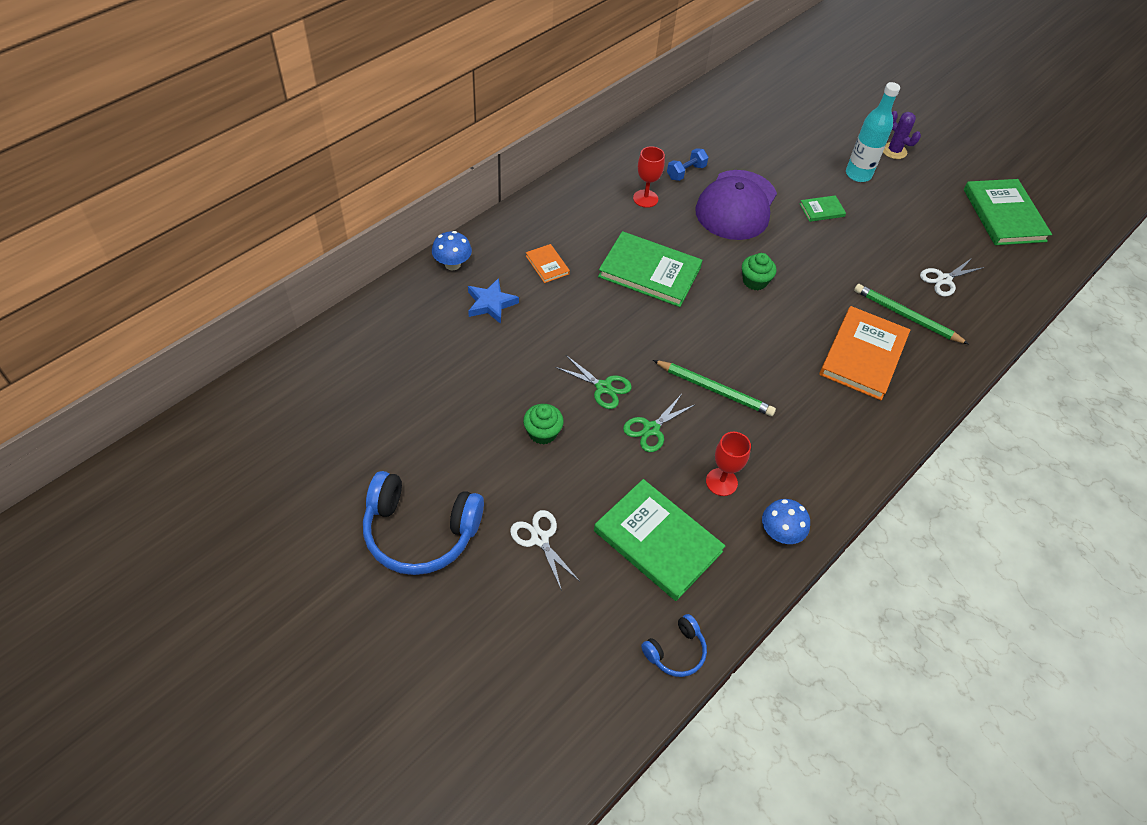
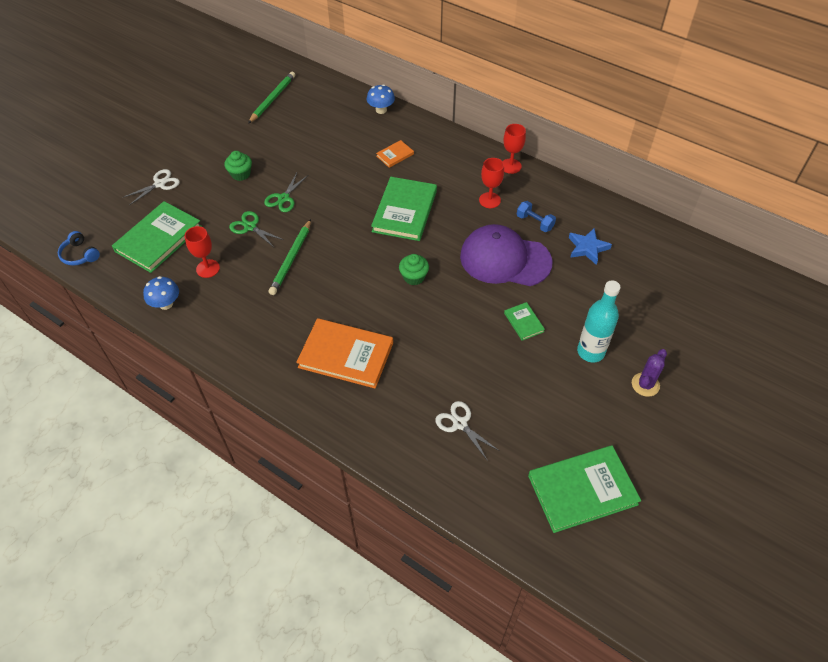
camera: 85 degrees right, 0 degrees up
blue headphones [363,471,484,575] -> none
blue star [468,278,519,324] -> blue star moved to [569,228,612,265]
green pencil [854,284,969,344] -> green pencil moved to [248,72,295,124]
none -> red goblet [503,124,526,174]

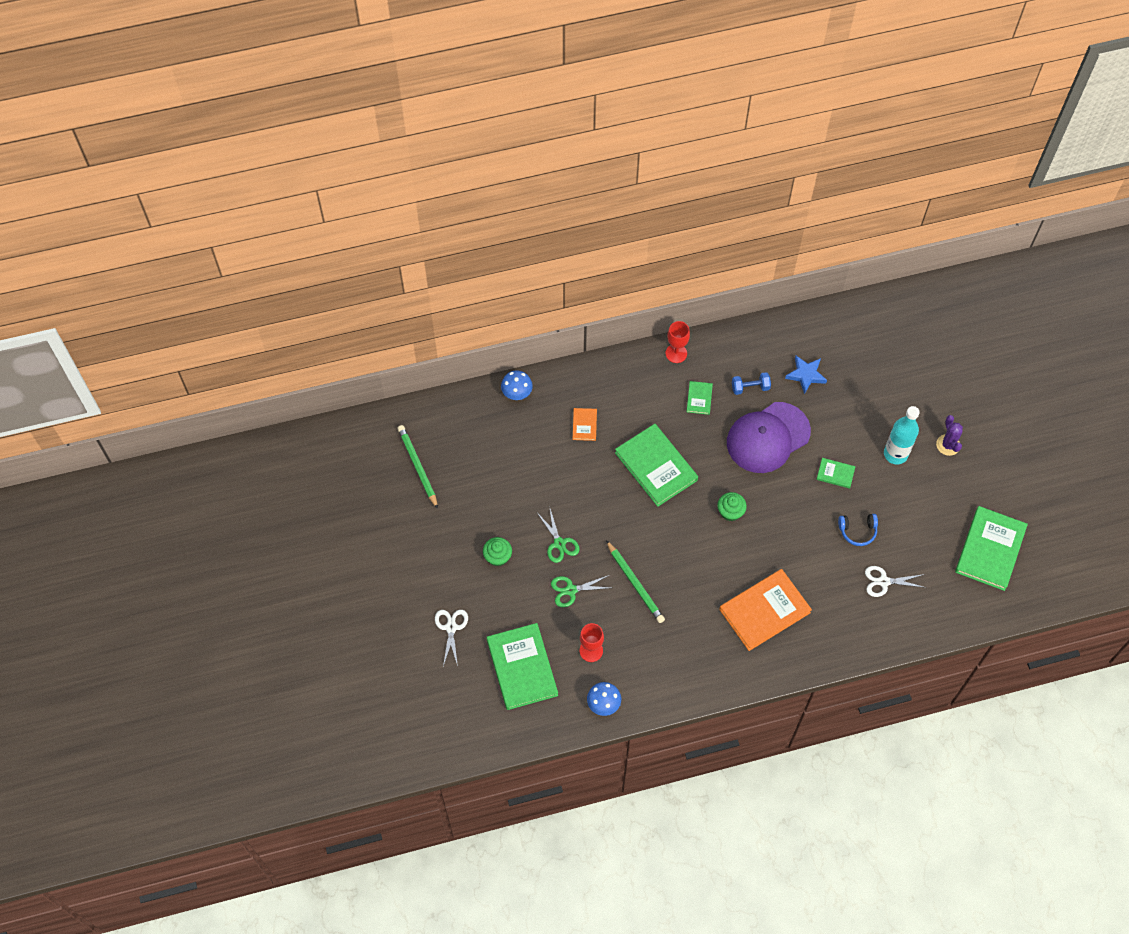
camera: 50 degrees left, 10 degrees up
blue headphones [58,231,100,266] -> blue headphones moved to [838,514,878,546]
red goblet [479,158,504,208] -> green book [687,381,713,415]

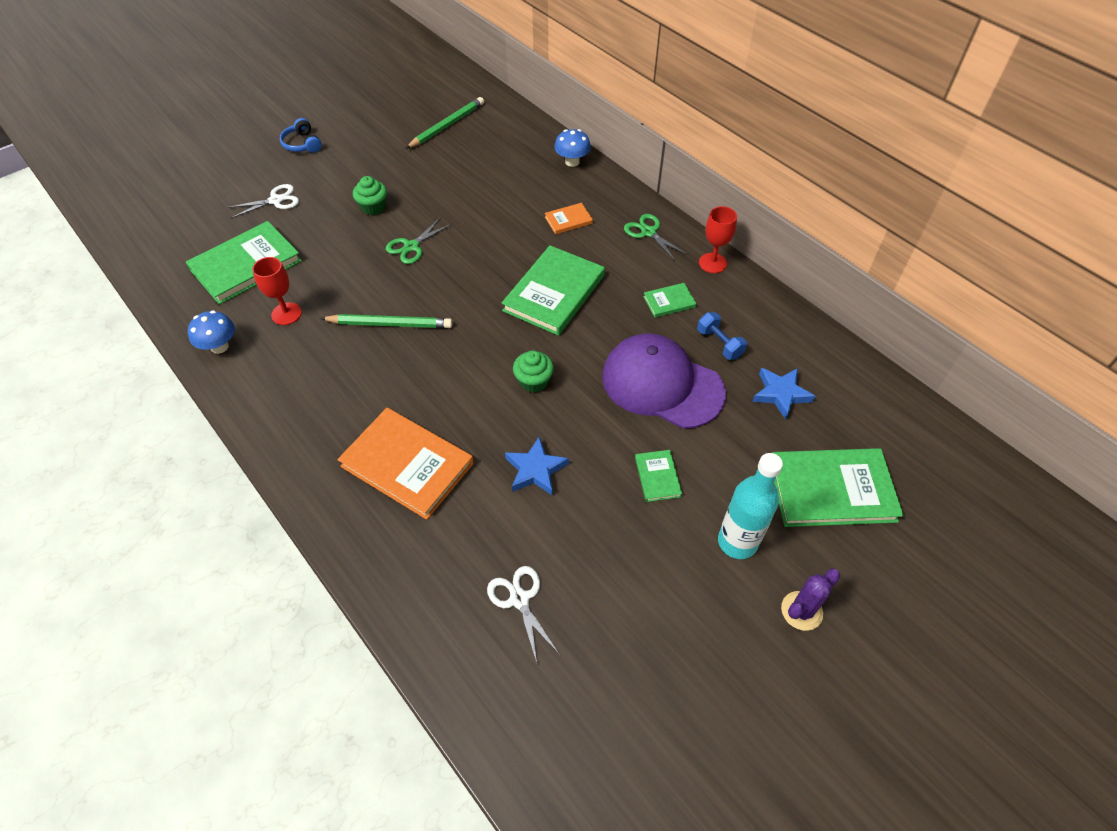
camera: 65 degrees right, 10 degrees down
green scissors [551,575,610,607] -> green scissors moved to [624,214,688,262]
green pencil [606,540,665,623] -> green pencil turned 120 degrees counterclockwise [320,314,452,328]
blue headphones [838,514,878,546] -> blue headphones moved to [280,118,322,153]
green book [955,506,1028,591] -> green book moved to [772,448,904,527]
none -> blue star [505,436,569,496]

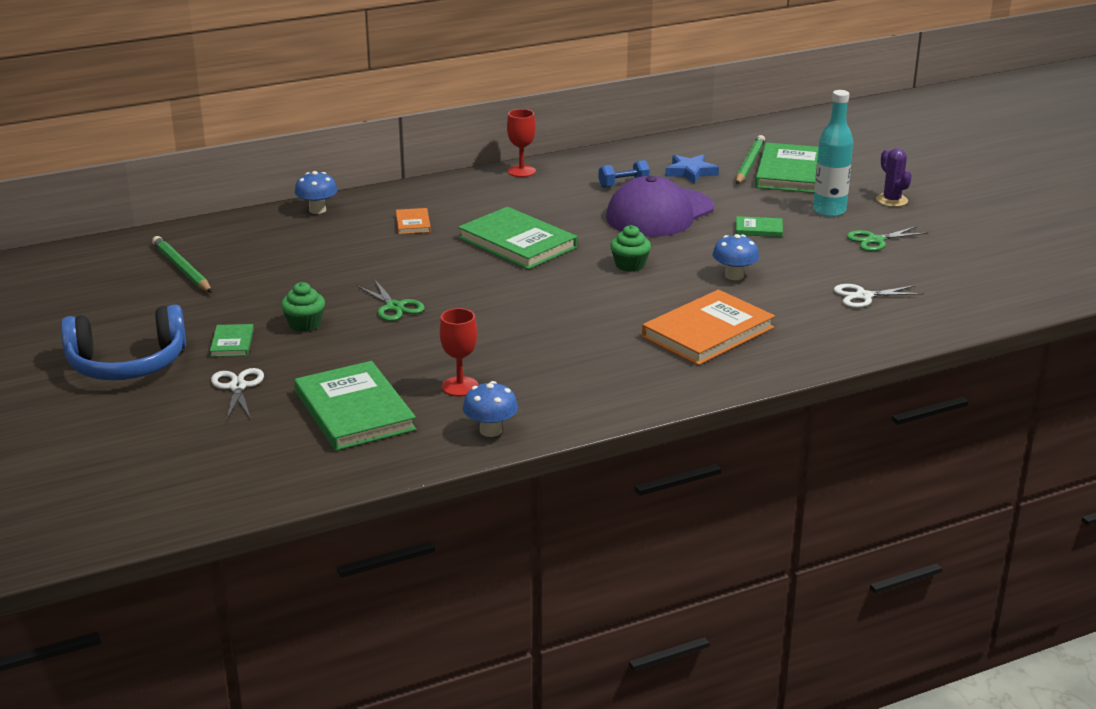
camera: 75 degrees left, 25 degrees down
blue headphones [280,118,322,153] -> blue headphones [61,305,186,380], size x2.00
green pencil [320,314,452,328] -> green pencil moved to [736,135,765,184]
blue star [505,436,569,496] -> blue mushroom [713,234,759,280]
green scissors [624,214,688,262] -> green scissors moved to [847,226,928,251]
green book [643,283,697,318] -> green book moved to [210,324,254,357]

